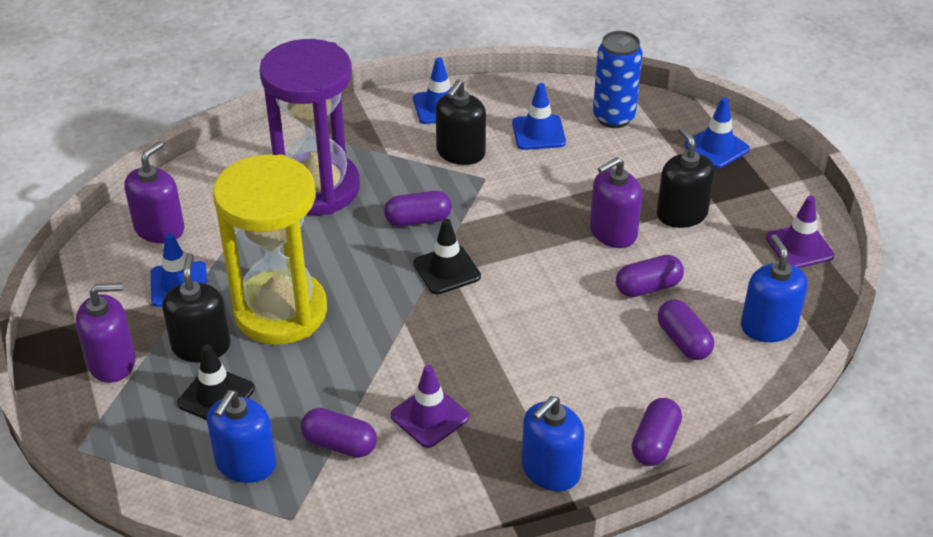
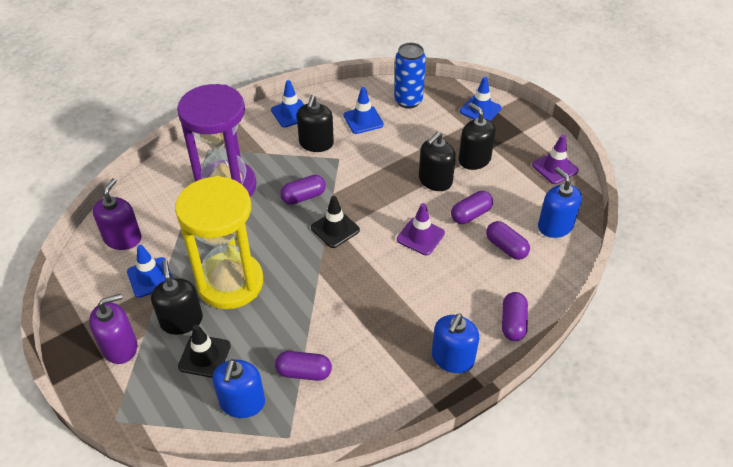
camera: 15 degrees left, 5 degrees up
purple traffic cone [391,365,469,448] -> purple traffic cone moved to [397,203,445,255]
purple soap dispenser [590,157,642,248] -> black soap dispenser [419,132,456,191]

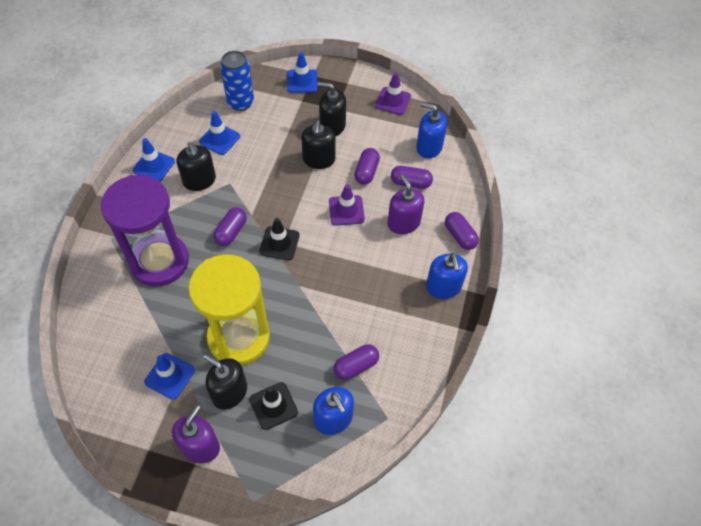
camera: 40 degrees left, 10 degrees up
purple soap dispenser [93,178,141,250] -> purple soap dispenser moved to [388,174,424,234]

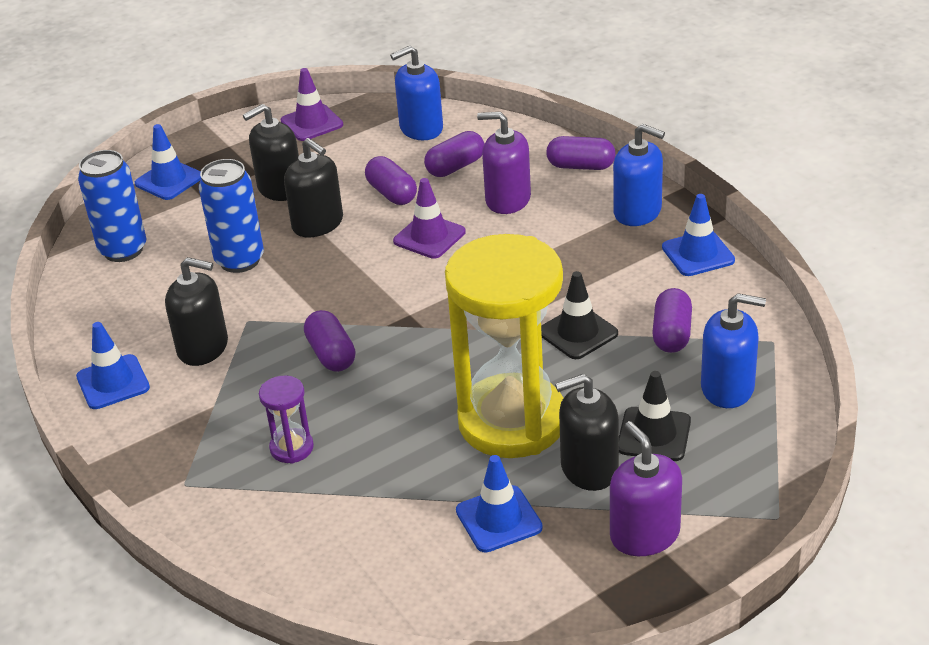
camera: 45 degrees left, 20 degrees down
purple hourglass [101,175,189,287] -> purple hourglass [259,376,314,464], size x0.40
blue traffic cone [199,111,240,155] -> blue traffic cone moved to [662,194,735,276]
black traffic cone [259,218,300,260] -> black traffic cone moved to [541,271,618,359]
none -> blue can [199,159,264,273]

